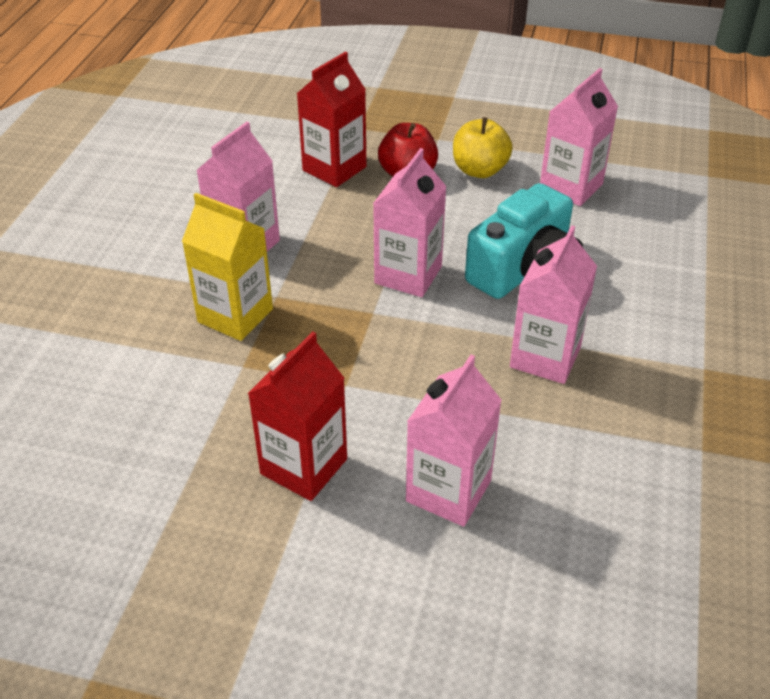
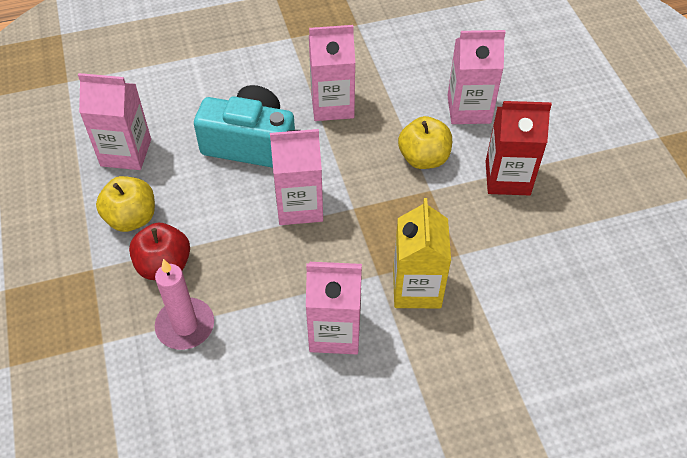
camera: 120 degrees left, 10 degrees up
red carton [297,52,367,187] -> pink candle [155,259,214,350]
none -> yellow apple [398,116,452,169]

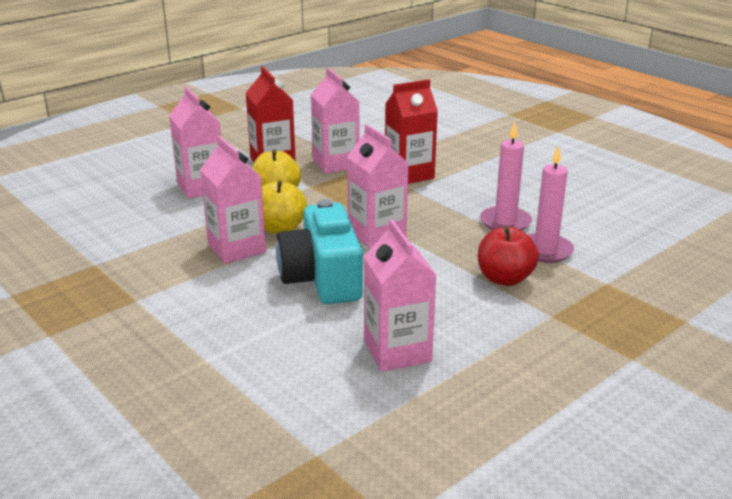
camera: 115 degrees left, 25 degrees down
yellow apple [96,176,155,232] -> yellow apple moved to [262,180,307,234]
pink carton [306,262,362,354] -> pink carton moved to [310,68,359,173]
yellow carton [393,198,451,309] -> red carton [385,79,438,184]
none -> pink candle [480,122,532,231]

